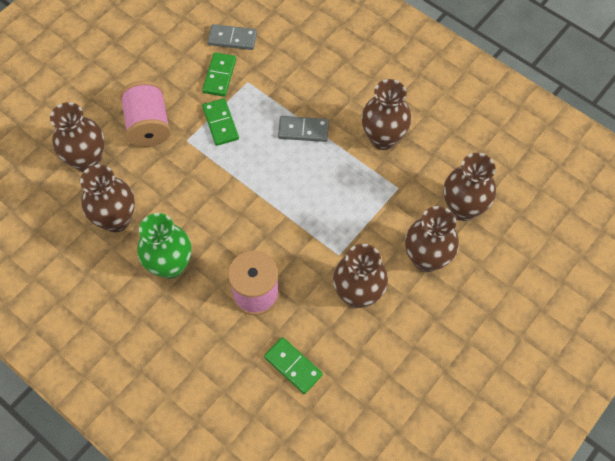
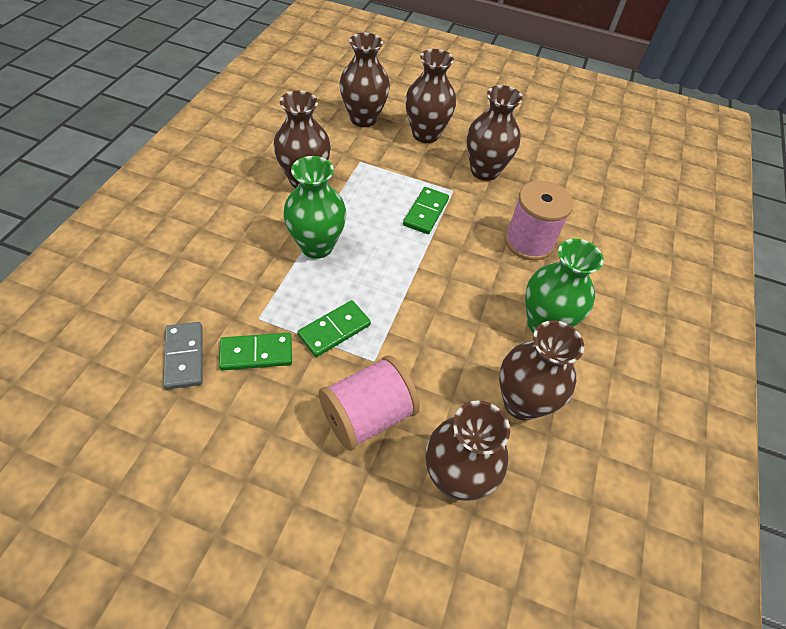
camera: 115 degrees left, 10 degrees down
green domino [264,337,323,394] -> green domino moved to [403,187,449,234]
grey domino [278,116,329,142] -> green vase [283,156,347,259]

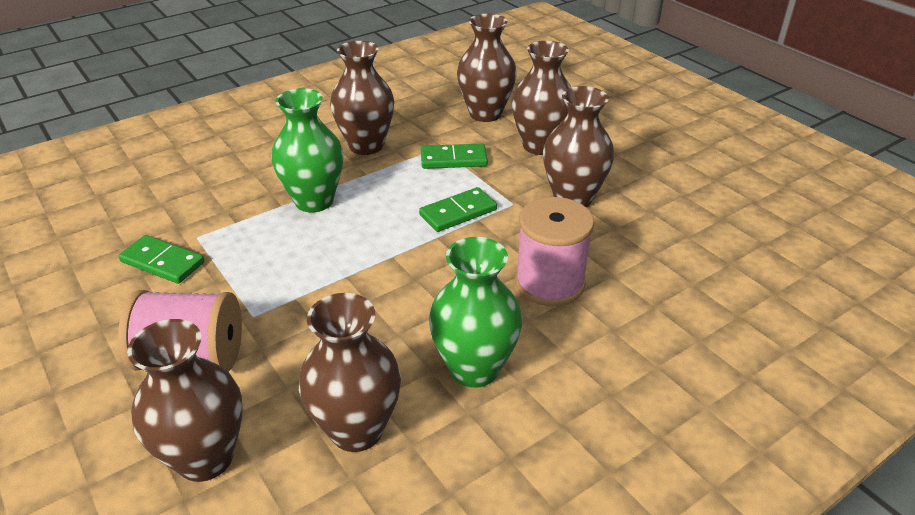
camera: 40 degrees right, 15 degrees down
grey domino [163,322,203,389] -> none
green domino [297,300,371,357] -> green domino moved to [421,144,488,169]

